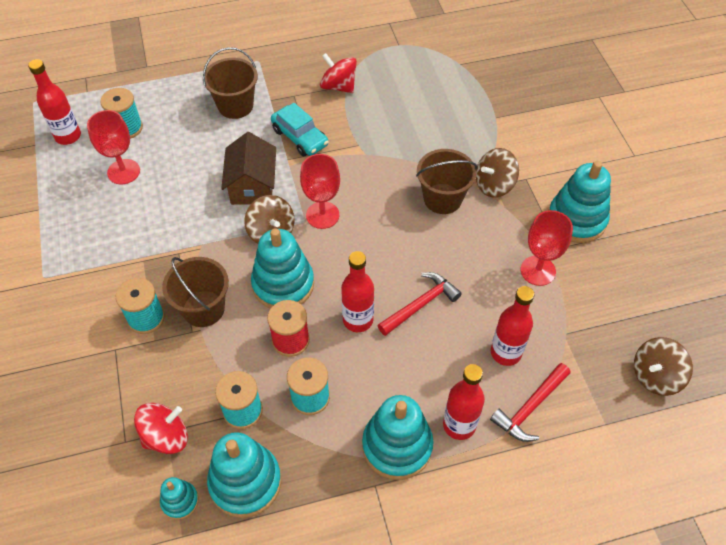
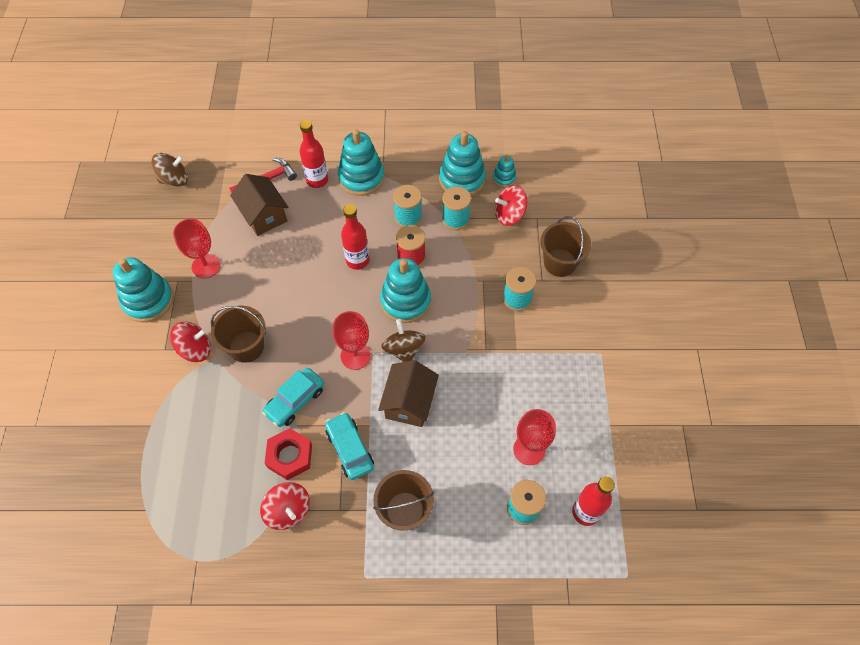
camera: 165 degrees left, 5 degrees up
brown bucket [162,257,229,327] -> brown bucket moved to [540,216,591,277]
red hammer [378,272,462,336] -> none
brown spinning top [476,148,519,198] -> red spinning top [170,322,211,362]
red bottle [491,286,534,366] -> brown house [230,174,288,236]
none -> turquoise car [262,368,324,427]
none -> red nut [265,428,312,480]

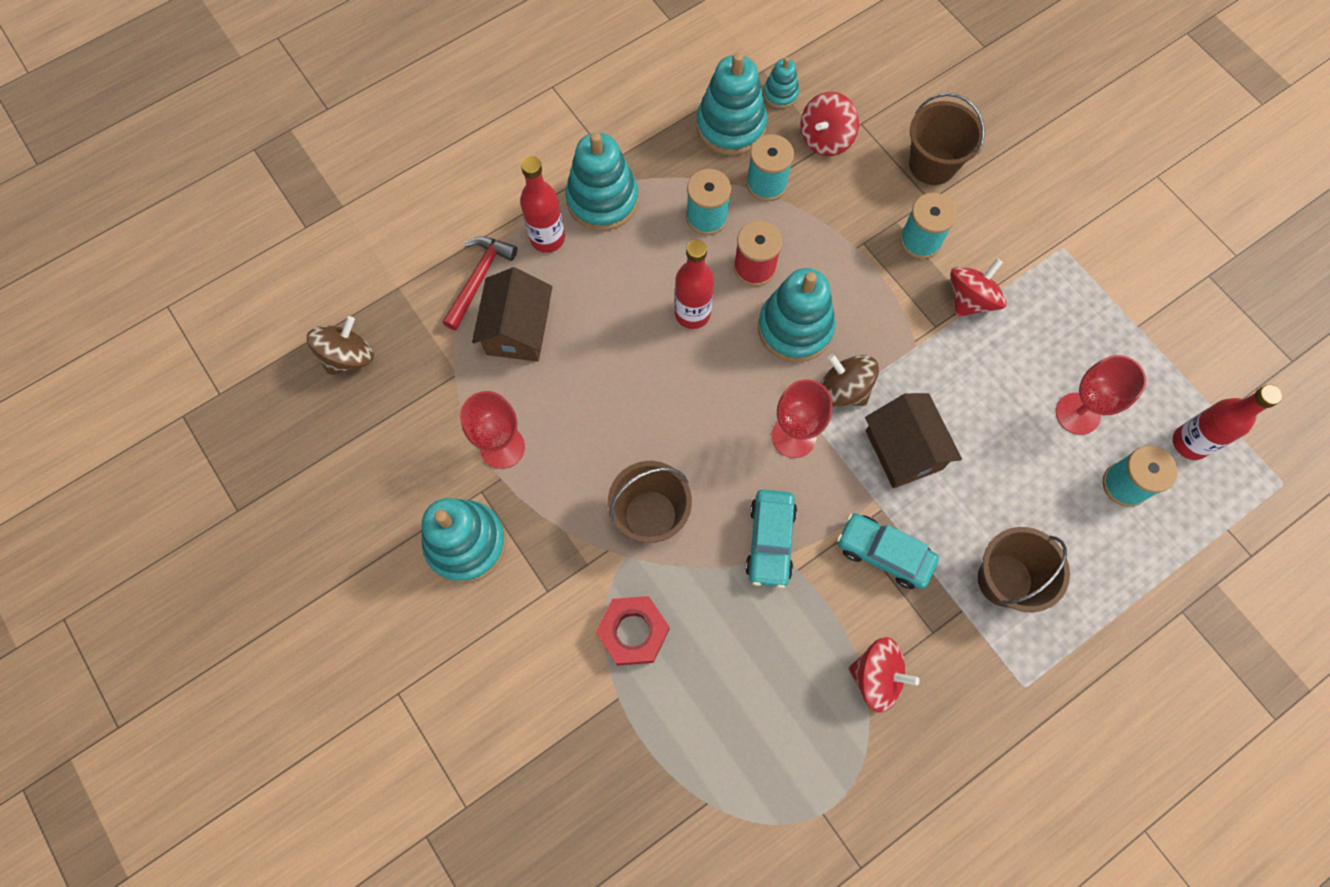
camera: 35 degrees left, 10 degrees up
red spinning top [170,322,211,362] -> red spinning top moved to [950,258,1007,317]
brown house [230,174,288,236] -> brown house turned 75 degrees clockwise [472,267,552,362]
red nut [265,428,312,480] -> red nut moved to [596,596,669,666]

